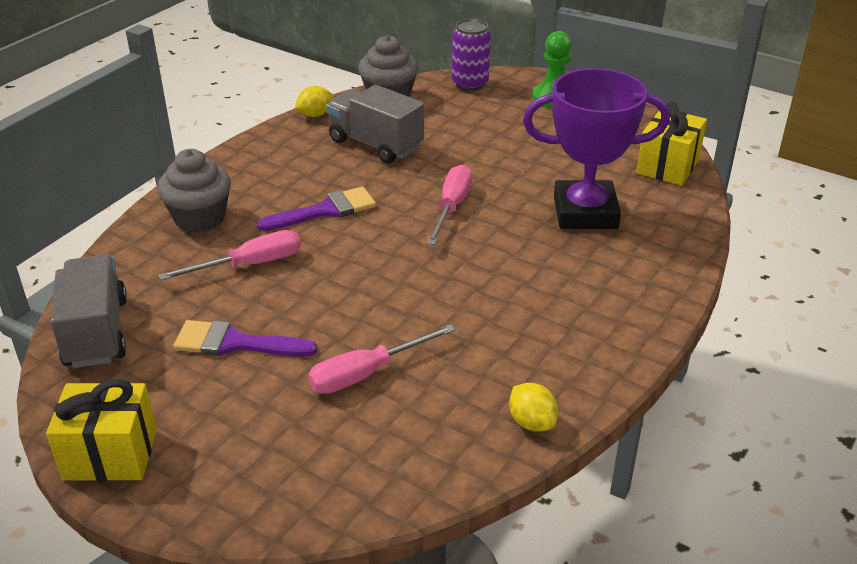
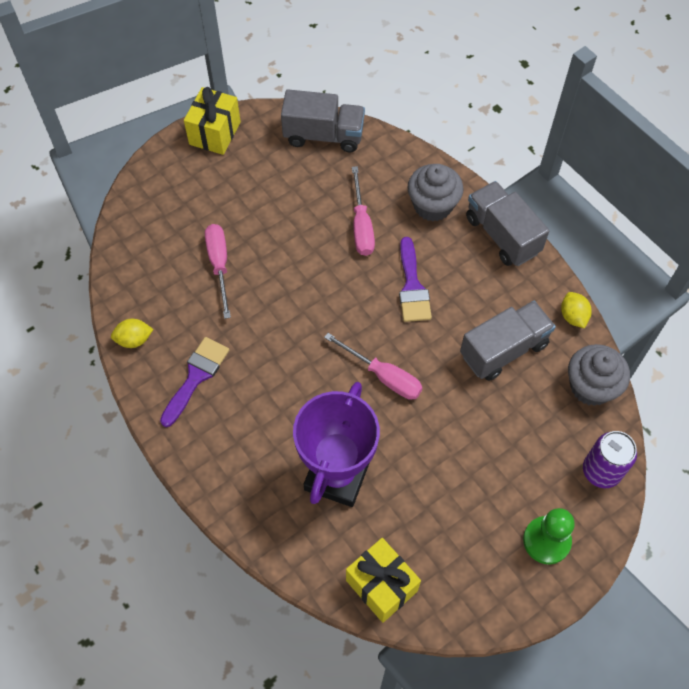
camera: 110 degrees right, 25 degrees up
purple brush [173,320,317,357] -> purple brush moved to [160,337,229,427]
none -> grey truck [466,181,549,266]

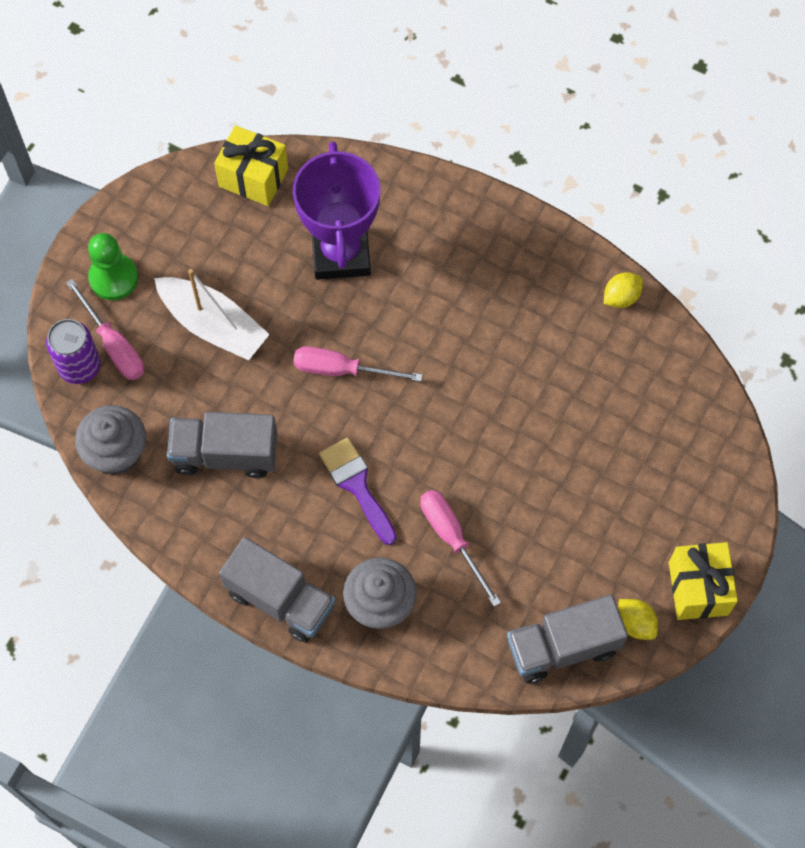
camera: 155 degrees right, 5 degrees up
purple brush [160,337,229,427] -> none
pink screwdriver [205,224,231,319] -> pink screwdriver moved to [66,279,144,380]
grey truck [460,301,556,381] -> grey truck turned 60 degrees clockwise [167,412,277,478]
yellow lemon [561,292,592,328] -> yellow lemon moved to [618,599,658,640]
none -> white boat [154,269,270,360]

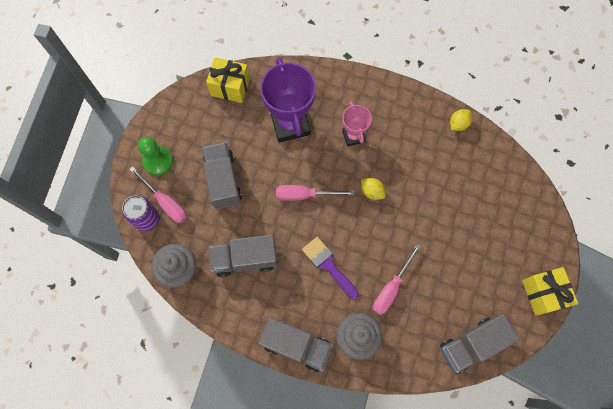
camera: 10 degrees left, 5 degrees up
white boat [154,269,270,360] -> grey truck [202,142,242,209]
pink screwdriver [420,490,501,607] -> pink screwdriver turned 105 degrees counterclockwise [373,244,421,315]
yellow lemon [618,599,658,640] -> yellow lemon moved to [361,178,386,200]
none -> pink trophy [342,101,372,147]

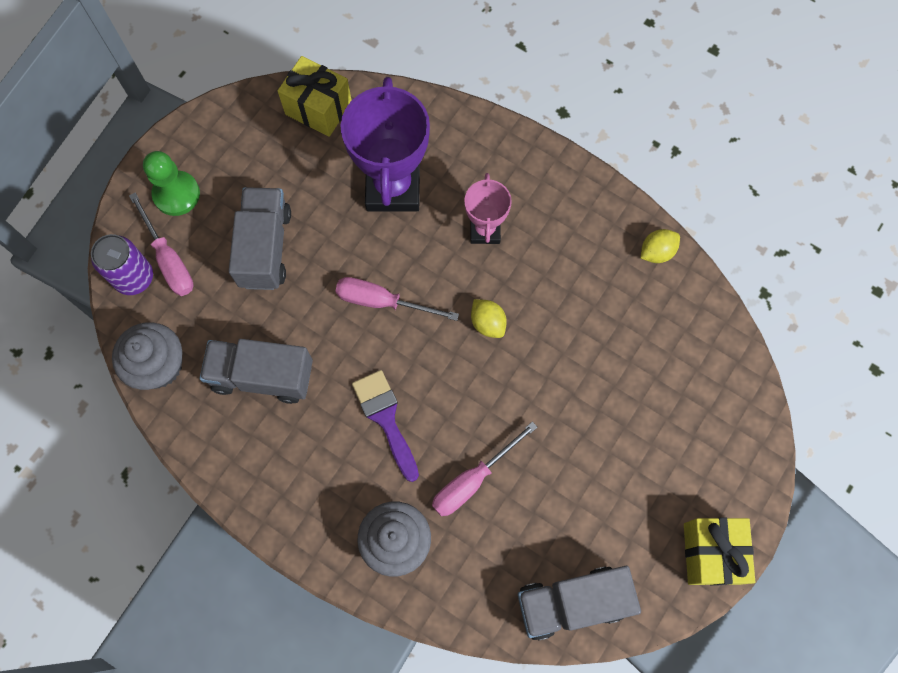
camera: 15 degrees right, 0 degrees up
grey truck [258,317,333,372] -> none

